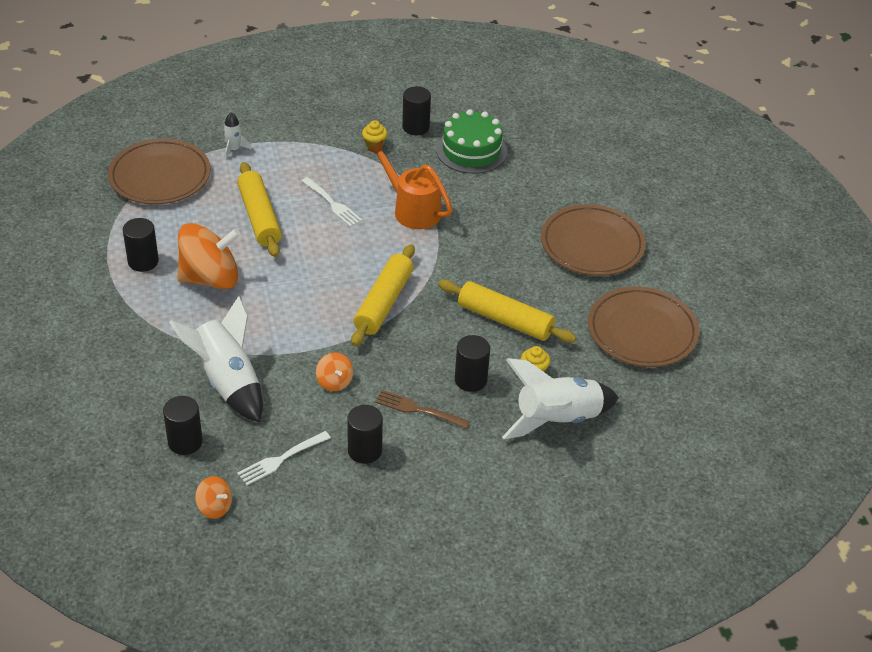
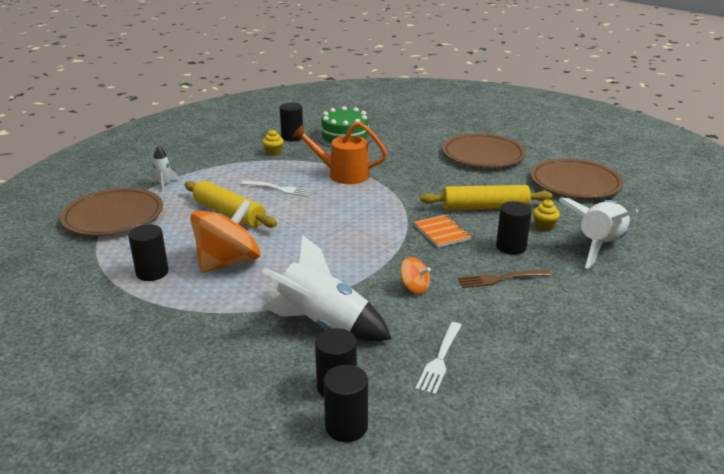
camera: 30 degrees left, 15 degrees down
orange spinning top [195,476,232,519] -> none
black cylinder [347,405,383,464] -> black cylinder moved to [323,365,368,442]
yellow rolling pin [351,244,415,346] -> none
none -> orange notebook [414,215,472,248]

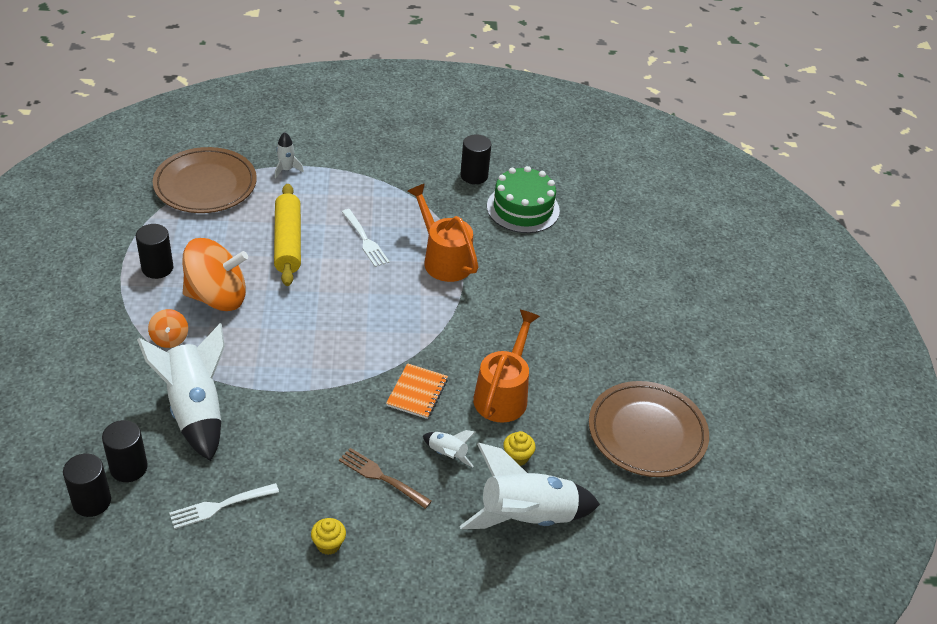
camera: 40 degrees right, 15 degrees up
yellow cupcake [262,129,284,156] -> yellow cupcake moved to [311,518,346,555]
orange spinning top [400,257,431,294] -> orange spinning top moved to [148,309,188,348]
yellow rolling pin [420,185,552,210] -> orange watering can [473,310,540,423]
brown plate [442,133,526,168] -> none
black cylinder [496,201,532,255] -> white rocket [423,430,475,467]

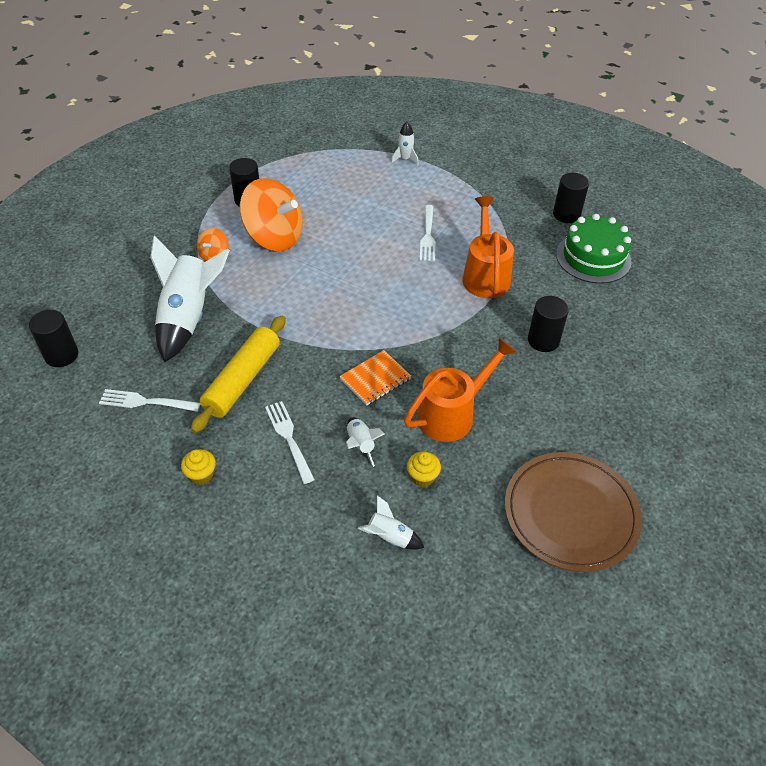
camera: 35 degrees right, 5 degrees up
black cylinder [102,420,148,482] -> black cylinder moved to [528,296,569,352]
brown plate [153,147,257,213] -> none
yellow rolling pin [274,184,301,286] -> yellow rolling pin moved to [191,315,286,433]
brown fork [339,448,432,509] -> white fork [265,401,315,484]
white rocket [460,443,600,529] -> white rocket [358,496,424,550], size x0.45

